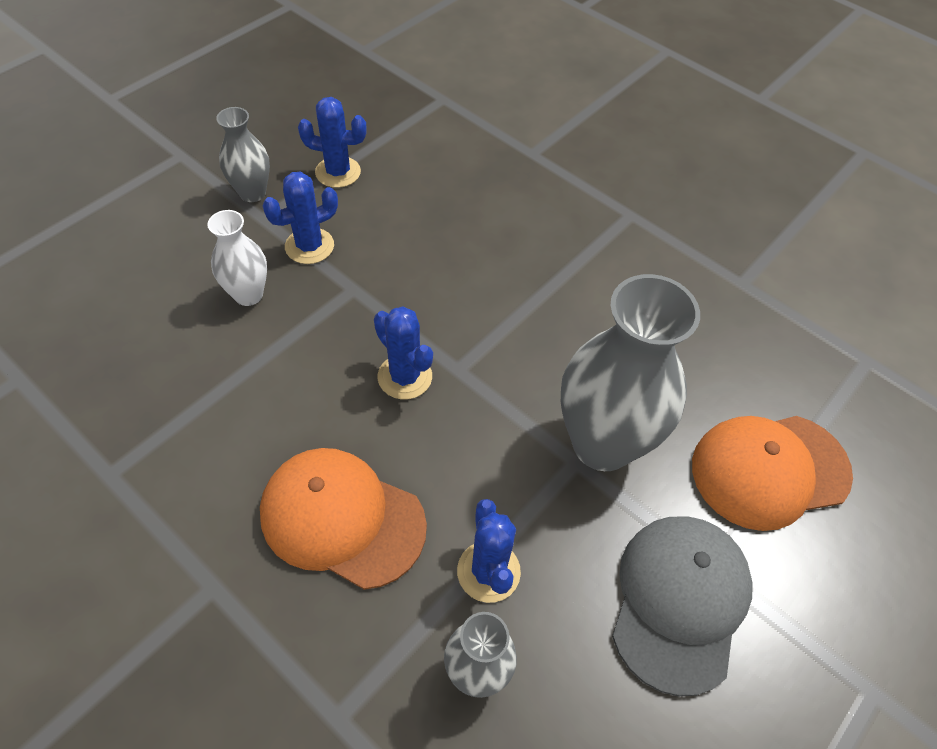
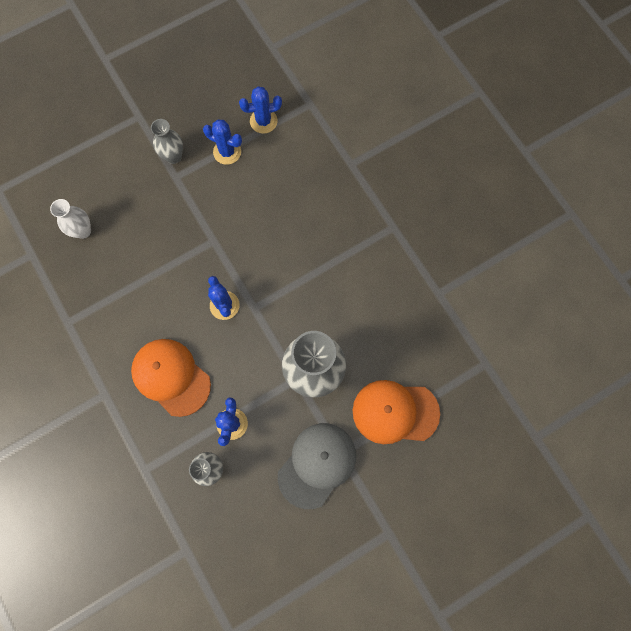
camera: 20 degrees right, 20 degrees up
white vase [207,210,267,306] -> white vase moved to [50,199,91,239]
blue cactus [263,172,338,264] -> blue cactus moved to [239,87,282,134]

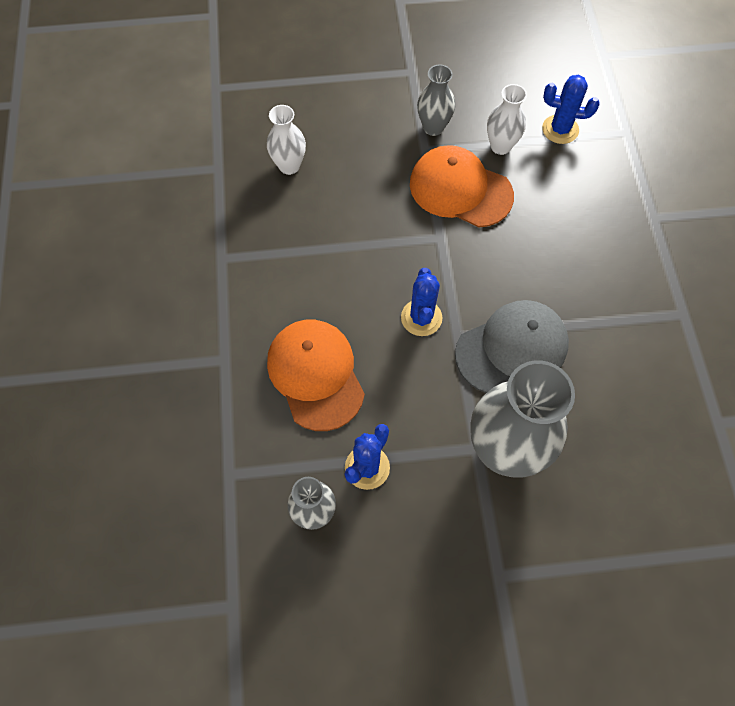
camera: 25 degrees right, 10 degrees down
blue cactus [203,119,242,165] -> white vase [487,84,527,155]
grey cap [278,423,356,509] -> grey cap moved to [455,300,569,393]
orange cap [353,380,440,444] -> orange cap moved to [410,145,514,228]

